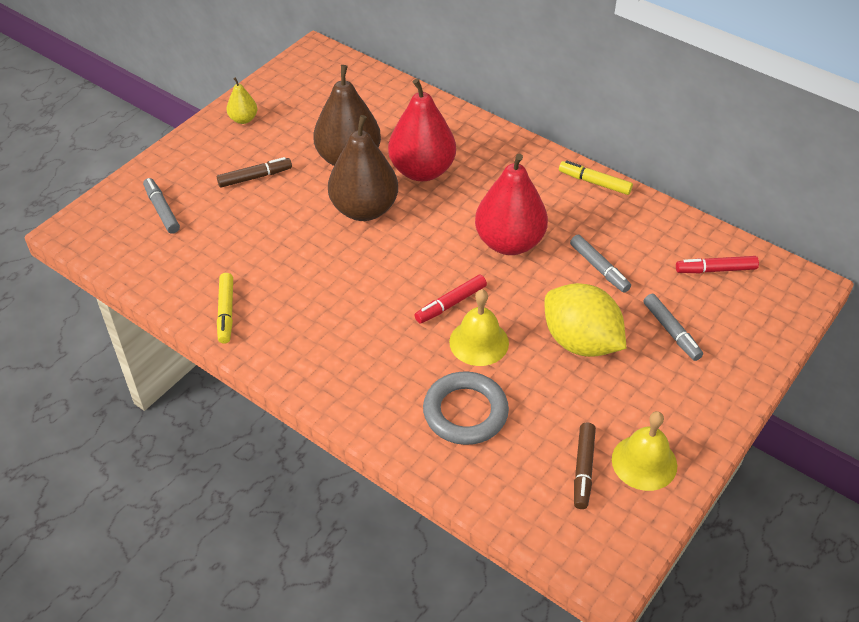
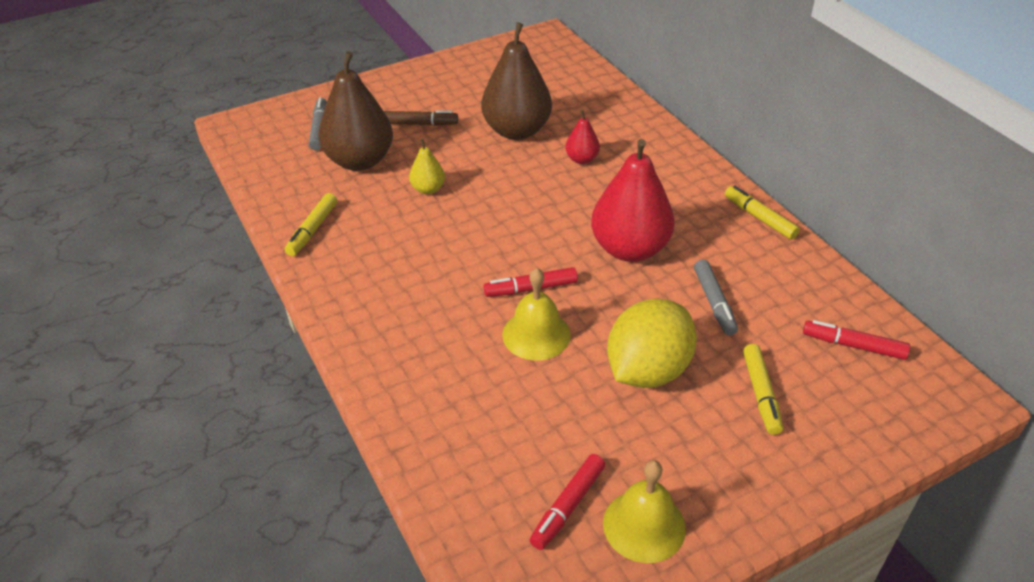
camera: 25 degrees right, 5 degrees down
yellow pear [227,77,257,124] -> yellow pear moved to [409,139,445,194]
brown pear [328,115,398,221] -> brown pear moved to [318,51,393,171]
red pear [388,79,456,181] -> red pear [565,110,600,164], size x0.47
grey ring [423,372,509,445] -> none
yellow lemon [545,283,626,357] -> yellow lemon turned 60 degrees clockwise [607,299,697,388]
brown marker [574,423,596,509] -> red marker [530,454,605,550]
grey marker [644,294,703,361] -> yellow marker [743,344,783,435]

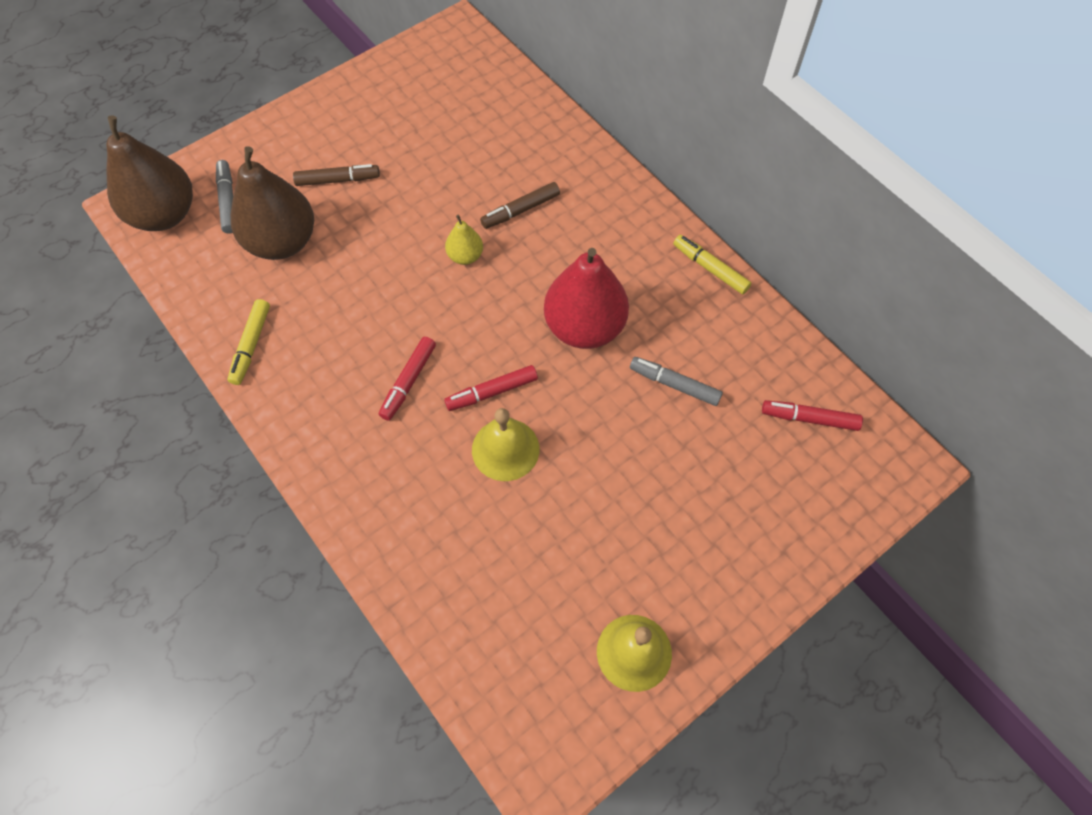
camera: 10 degrees left, 20 degrees up
yellow pear [409,139,445,194] -> yellow pear moved to [445,215,483,265]
brown pear [481,22,552,140] -> brown pear moved to [106,116,193,231]
red marker [530,454,605,550] -> red marker moved to [379,337,436,421]
red pear [565,110,600,164] -> brown marker [480,182,560,229]
yellow lemon [607,299,697,388] -> none
grey marker [694,260,738,335] -> grey marker turned 135 degrees clockwise [630,357,723,406]
yellow marker [743,344,783,435] -> none

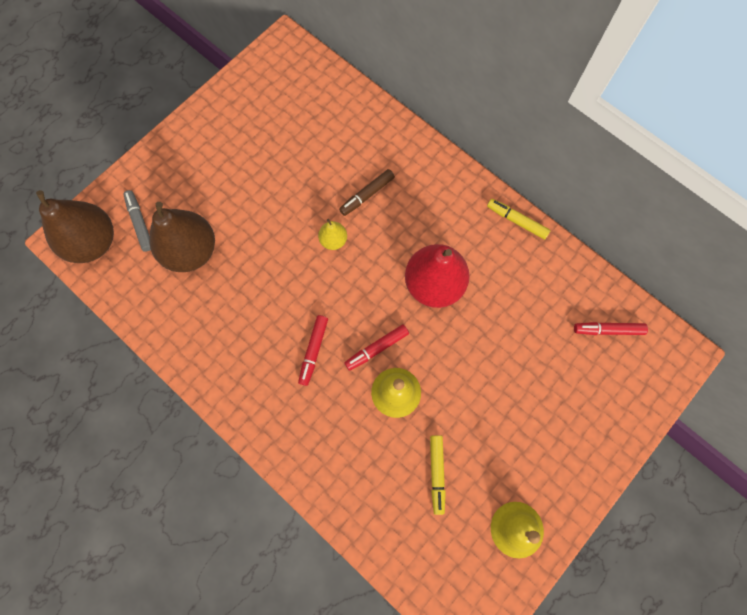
camera: 10 degrees left, 10 degrees up
yellow marker [227,299,270,385] -> yellow marker moved to [430,435,446,515]
brown marker [293,164,380,186] -> none
grey marker [630,357,723,406] -> none

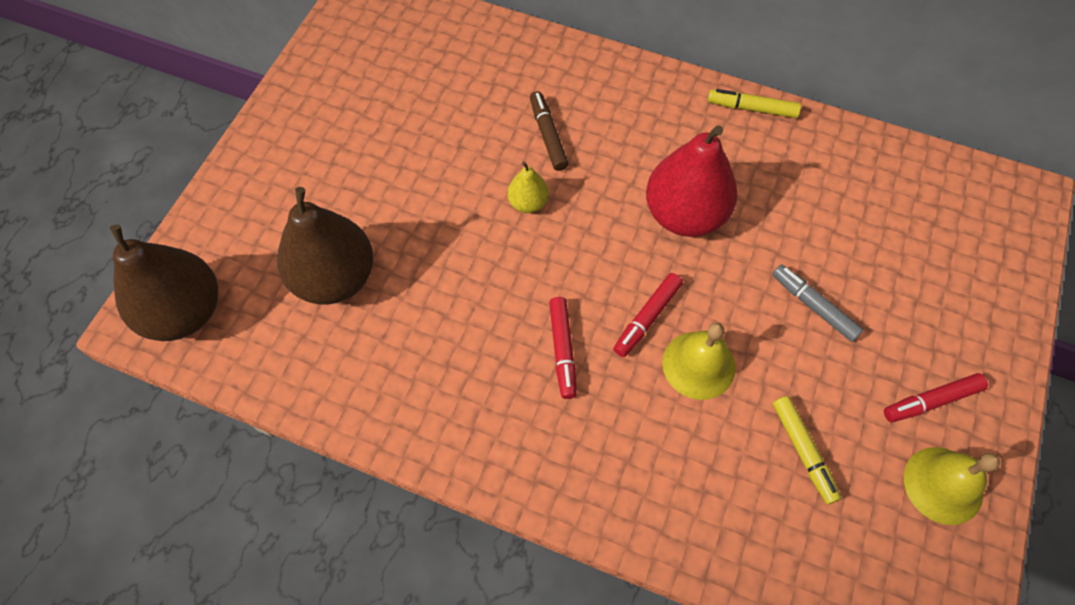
camera: 20 degrees left, 10 degrees down
grey marker [123,190,151,252] -> grey marker moved to [772,265,864,342]
brown marker [339,169,395,216] -> brown marker turned 135 degrees clockwise [530,91,569,171]
red marker [574,322,648,335] -> red marker moved to [884,373,988,422]

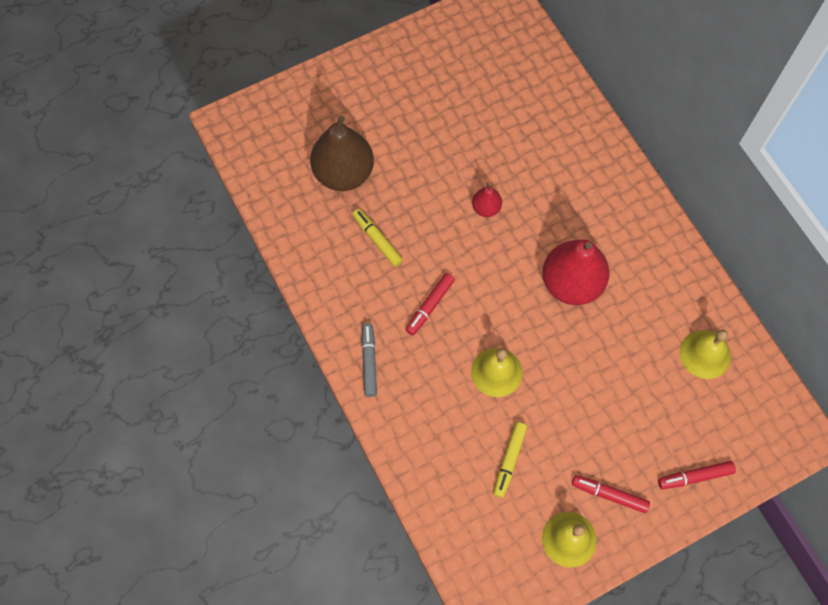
camera: 40 degrees right, 5 degrees up
brown pear [110,224,218,341] -> none
yellow pear [507,161,549,213] -> red pear [472,183,502,217]
brown marker [530,91,569,171] -> none
red marker [613,273,683,357] -> red marker moved to [658,461,736,489]
yellow marker [708,89,801,118] -> yellow marker moved to [352,209,403,267]
grey marker [772,265,864,342] -> grey marker moved to [361,323,377,397]
none -> yellow bell [680,330,731,379]

